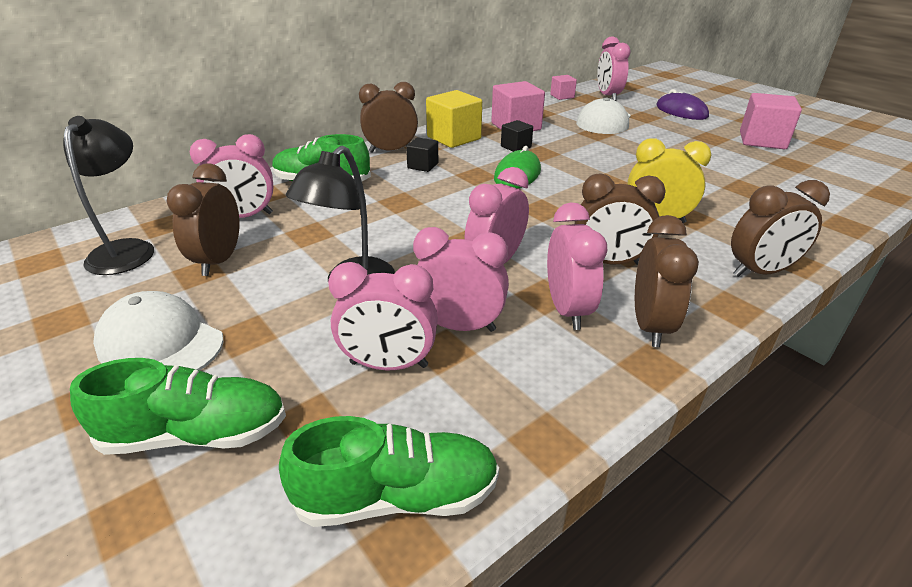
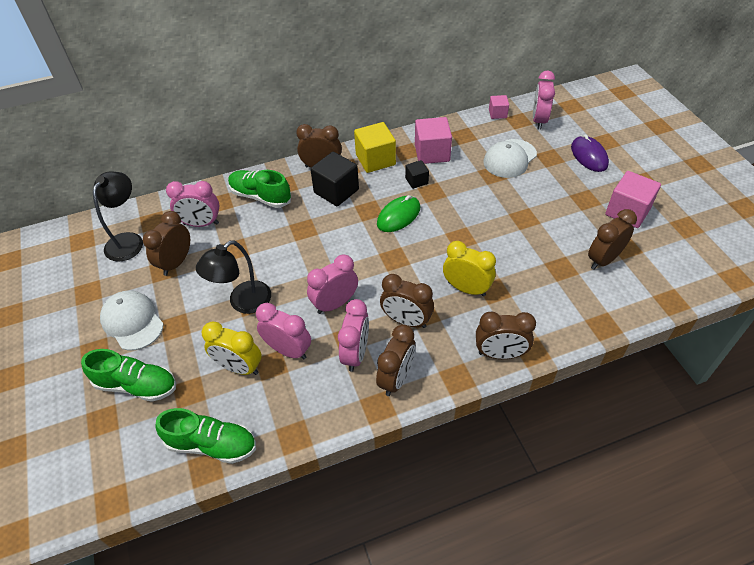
camera: 20 degrees right, 15 degrees up
pink clock [328,262,438,370] -> yellow clock [201,321,262,375]
black cube [406,137,439,172] -> black cube [310,151,359,206], size x1.83
none -> brown clock [588,209,637,270]

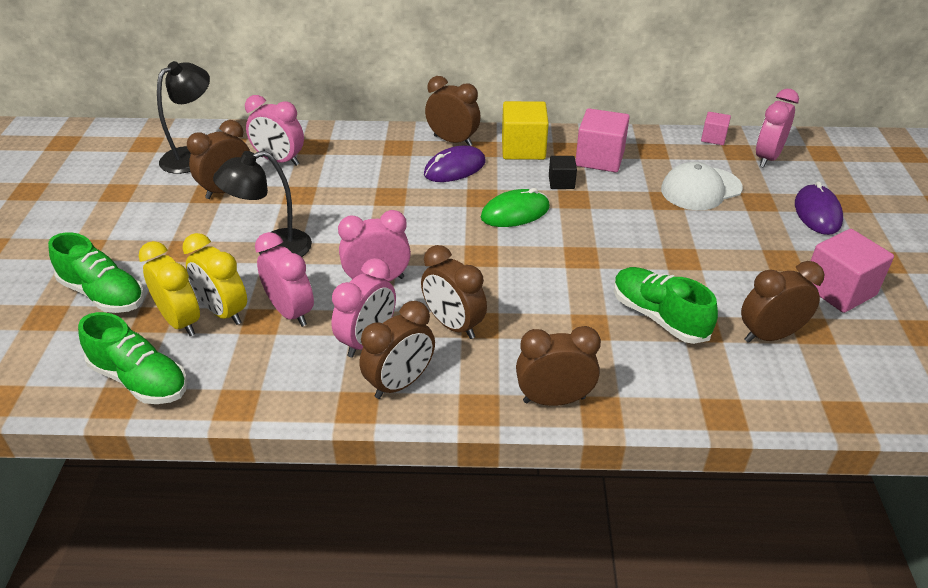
camera: 20 degrees right, 10 degrees down
white cap [100,291,164,351] -> none
green shoe [228,170,291,208] -> green shoe moved to [614,267,718,344]
black cube [310,151,359,206] -> purple mouse [424,146,486,182]
yellow clock [443,241,496,296] -> yellow clock moved to [139,241,200,336]
brown clock [476,312,536,359] -> brown clock turned 150 degrees clockwise [516,326,601,406]

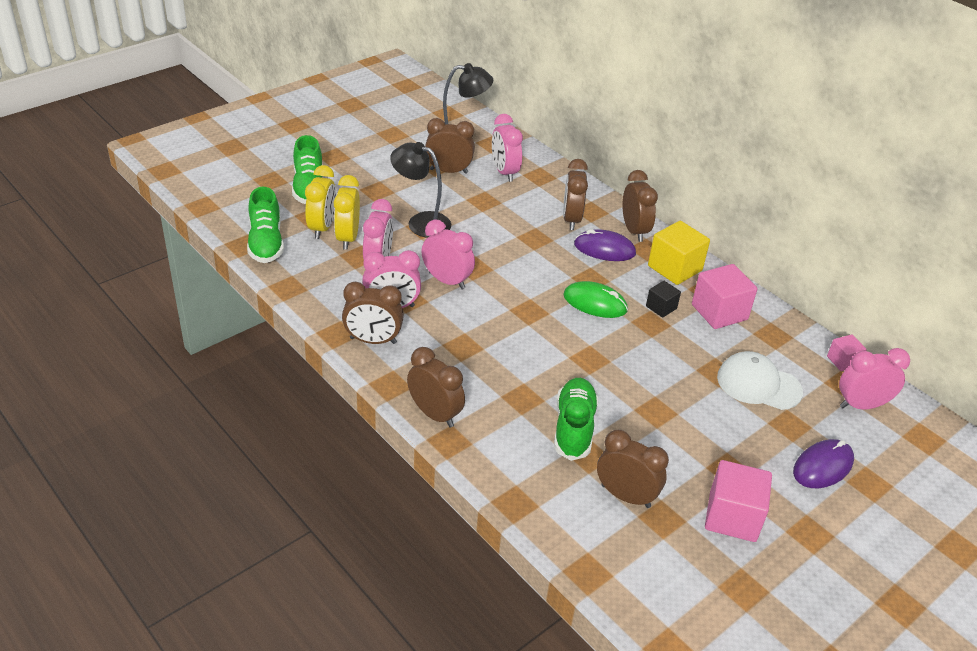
camera: 45 degrees right, 0 degrees up
brown clock [421,245,487,339] -> brown clock moved to [563,159,588,230]

